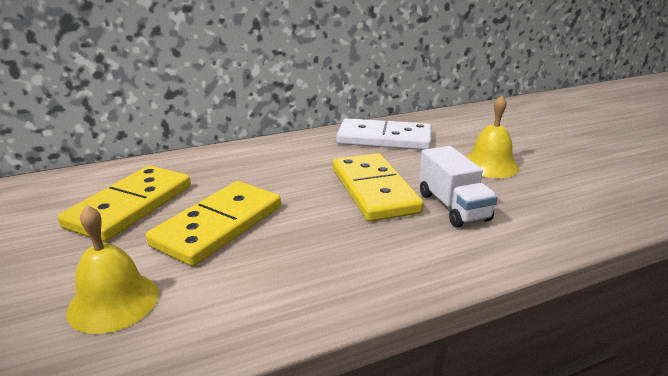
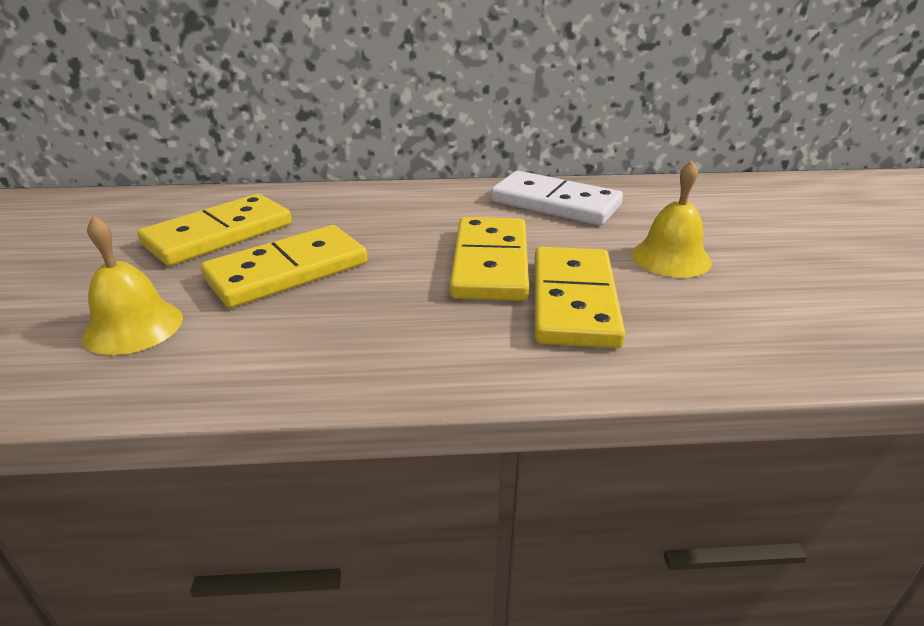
camera: 20 degrees right, 5 degrees up
white truck [419,146,498,228] -> yellow domino [535,247,625,348]

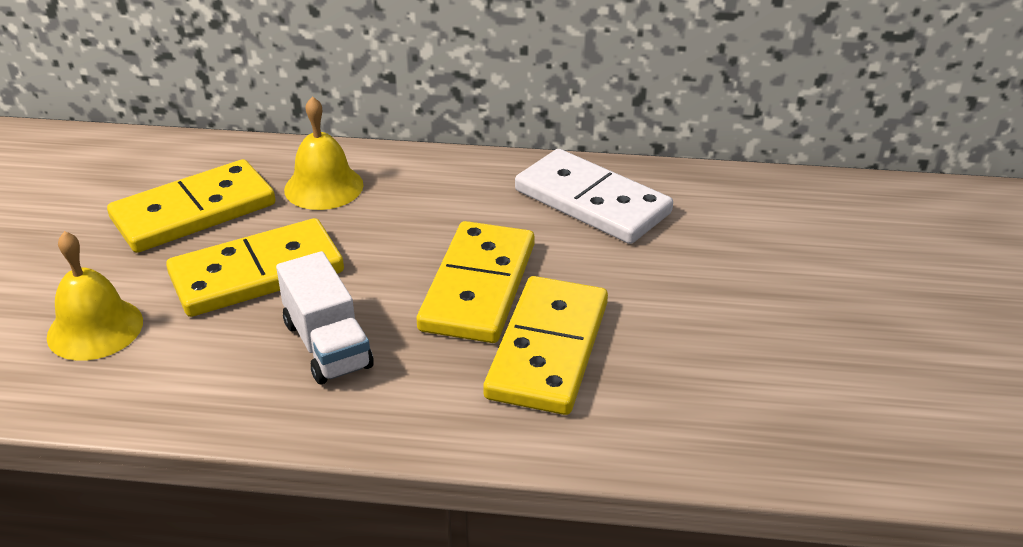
camera: 10 degrees right, 5 degrees up
yellow bell [632,160,711,278] -> yellow bell moved to [284,96,364,210]
none -> white truck [276,251,374,384]

